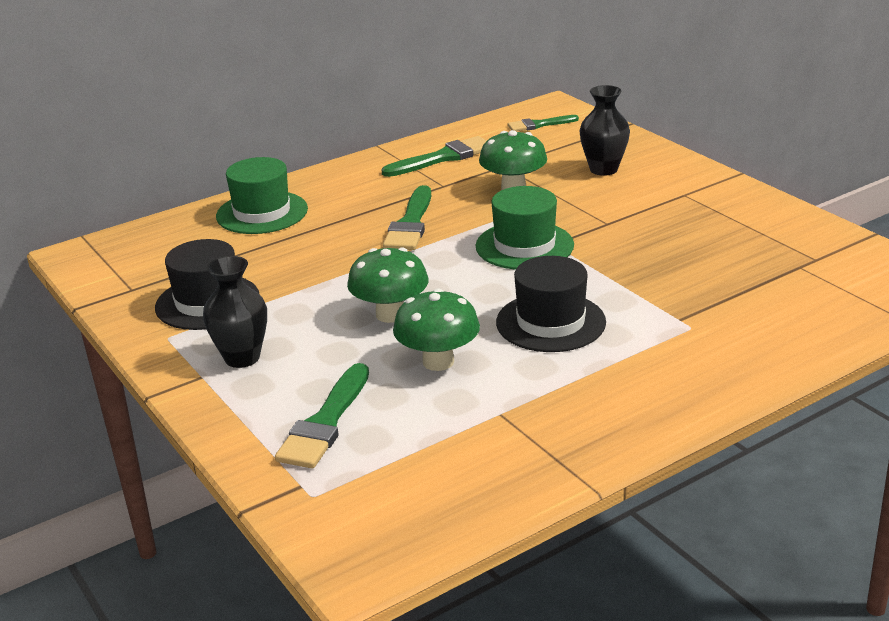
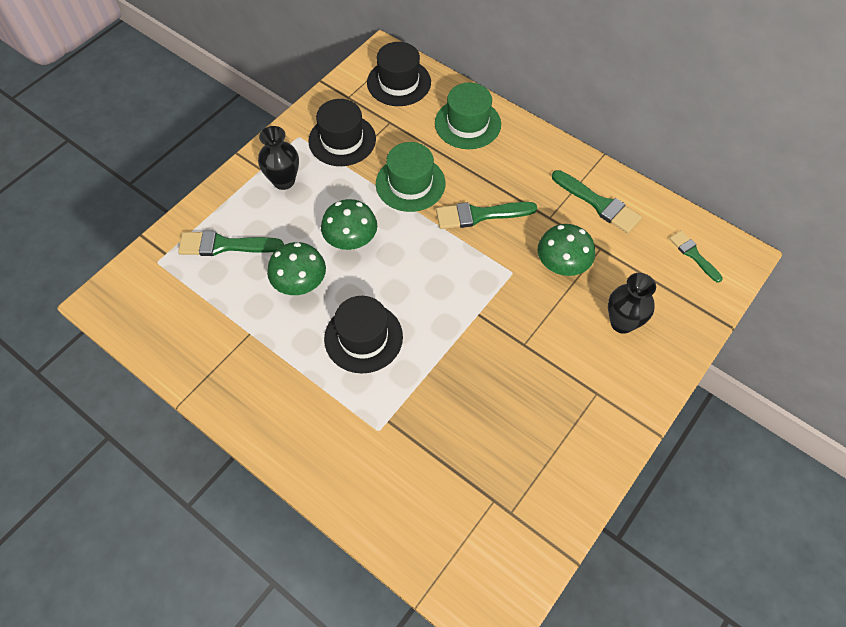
camera: 70 degrees right, 30 degrees up
green hat [476,186,574,270] -> green hat moved to [376,142,445,212]
none -> black hat [367,42,431,106]

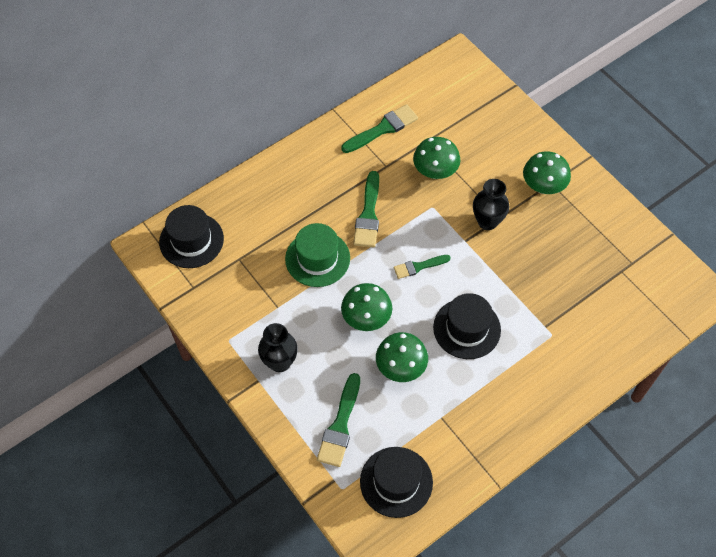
camera: 75 degrees left, 0 degrees up
black hat [308,99,376,166] -> black hat moved to [360,447,433,518]
green hat [435,83,501,149] -> none
black vase [608,273,656,334] -> black vase moved to [473,179,509,230]
green brush [669,231,723,283] -> green brush moved to [394,255,451,279]
none -> green mushroom [523,151,571,194]

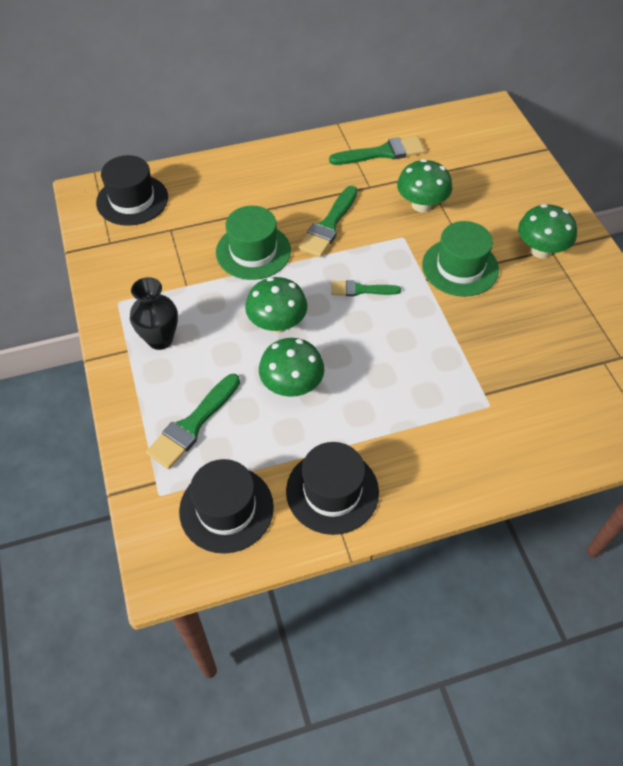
camera: 20 degrees right, 5 degrees down
black hat [433,293,501,359] -> black hat moved to [286,442,379,535]
black vase [473,179,509,230] -> green hat [422,221,499,297]

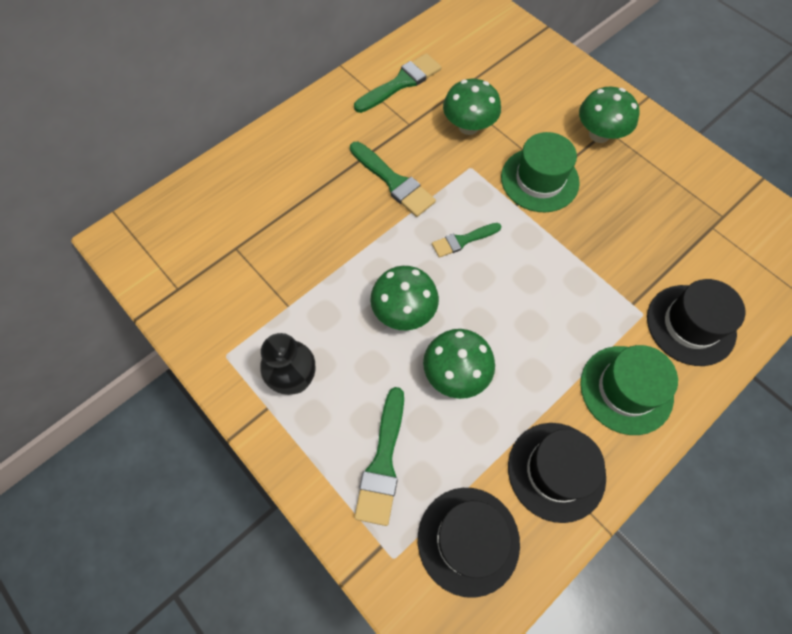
camera: 25 degrees left, 10 degrees up
black hat [96,155,168,226] -> black hat moved to [647,279,745,366]
green hat [216,206,291,280] -> green hat moved to [580,345,678,435]
green brush [298,186,358,257] -> green brush turned 45 degrees counterclockwise [350,142,436,217]

